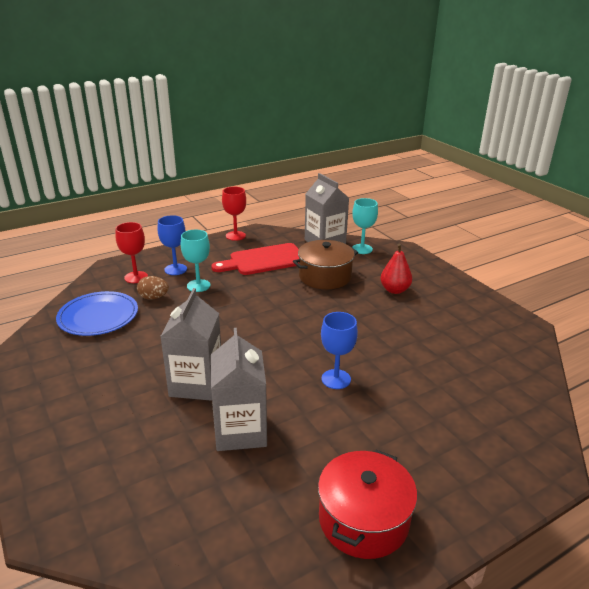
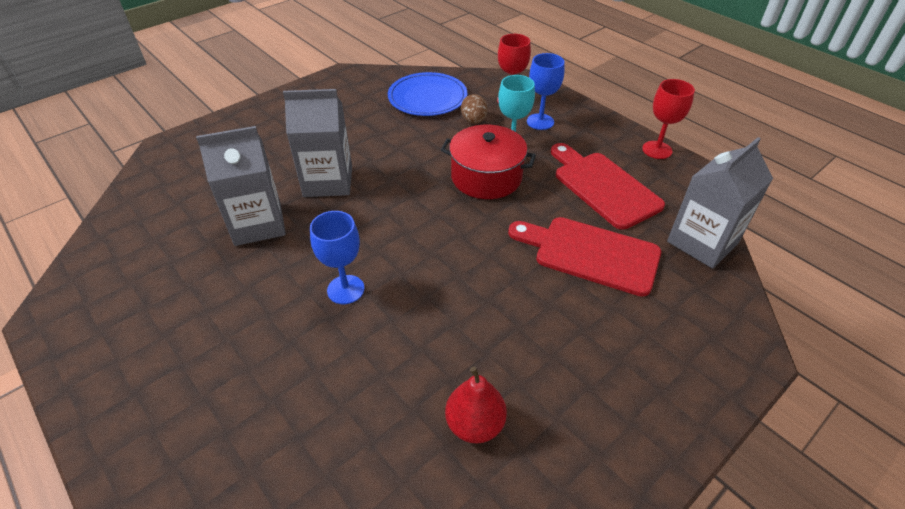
camera: 80 degrees right, 15 degrees up
brown pot [293,240,358,289] -> red cutting board [508,217,661,297]
red pot [318,450,417,559] -> red pot moved to [441,125,536,199]
turquoise goblet [352,198,378,254] -> none
red pear [380,244,412,294] -> red pear moved to [445,366,507,444]

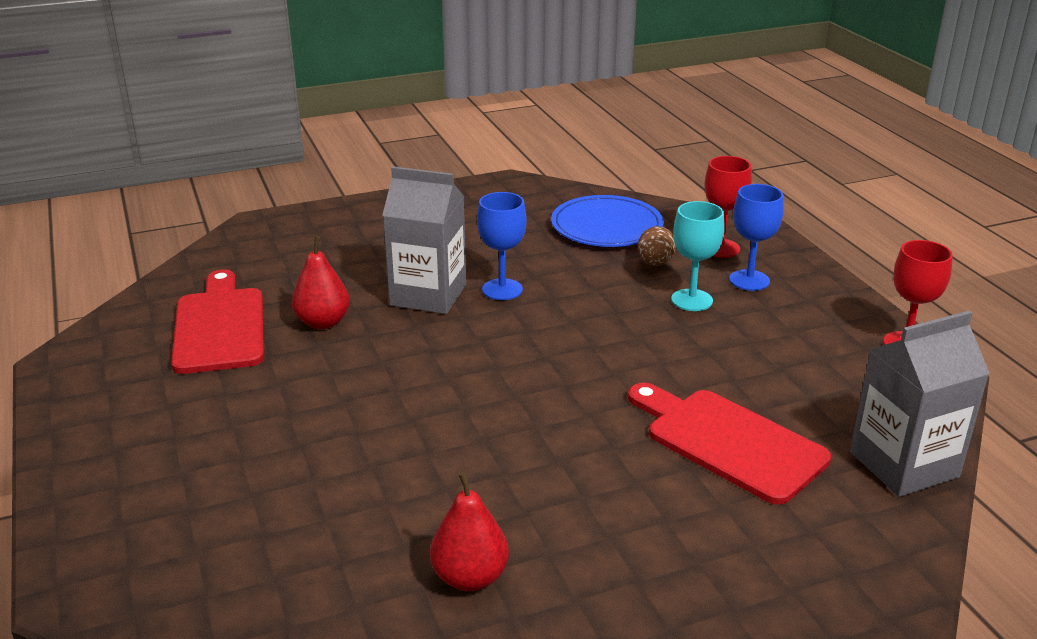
camera: 20 degrees right, 15 degrees down
grey carton [196,126,286,246] -> red pear [292,236,350,329]
blue goblet [310,211,365,304] -> blue goblet moved to [477,192,527,300]
red pot [441,125,536,199] -> none
red cutting board [551,143,665,230] -> red cutting board moved to [171,270,264,374]

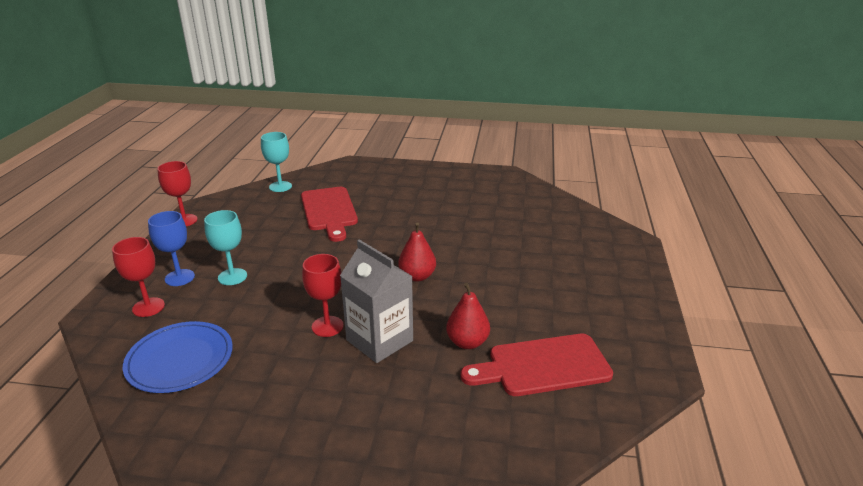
camera: 150 degrees left, 0 degrees up
red cutting board [171,270,264,374] -> red cutting board turned 60 degrees clockwise [460,334,613,396]
red pear [430,472,509,591] -> red pear moved to [398,222,436,282]
blue goblet [477,192,527,300] -> red goblet [302,254,344,337]
brown egg [638,226,676,266] -> none
grey carton [850,311,990,497] -> turquoise goblet [261,132,292,192]

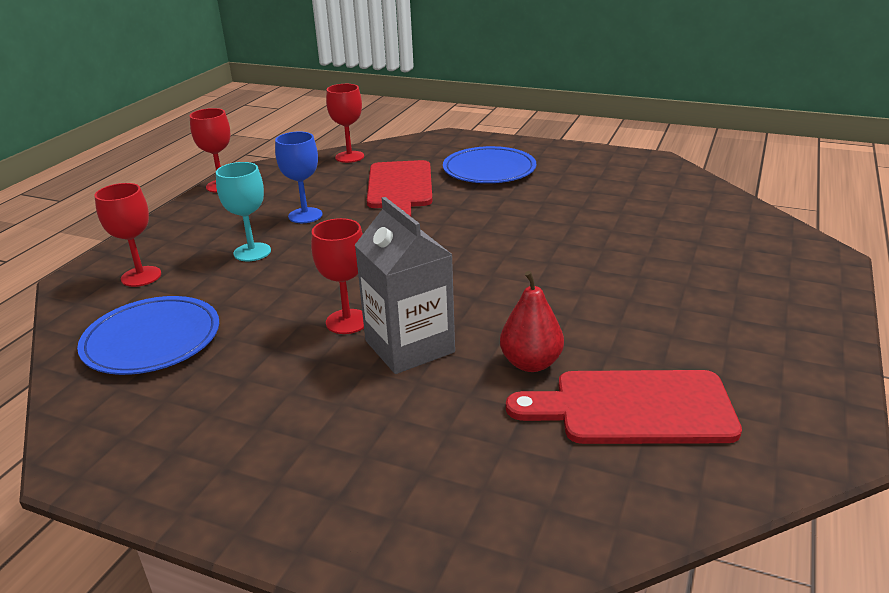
camera: 15 degrees right, 0 degrees up
blue goblet [148,211,195,286] -> blue goblet moved to [275,132,322,223]
turquoise goblet [261,132,292,192] -> red goblet [326,84,364,163]
red pear [398,222,436,282] -> none
none -> blue plate [443,146,536,183]

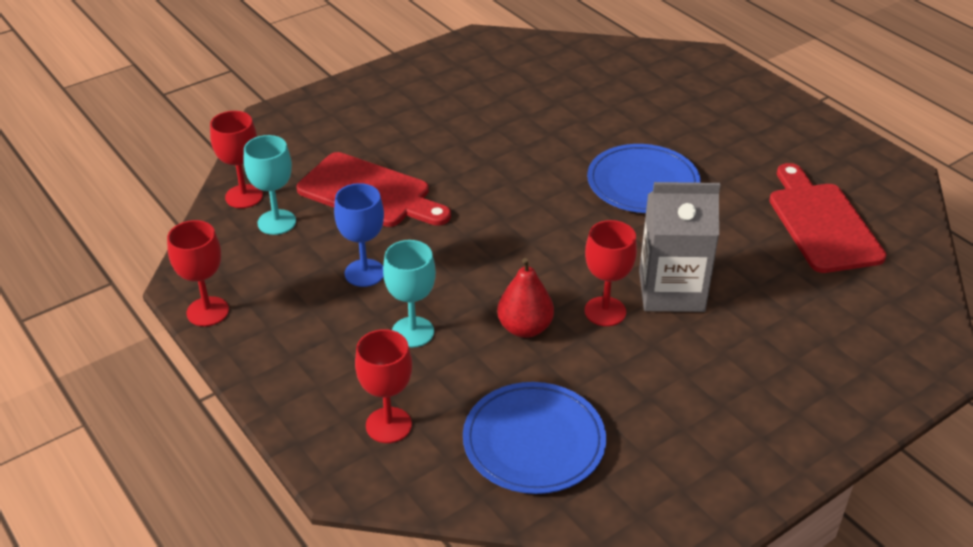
camera: 60 degrees left, 10 degrees up
blue plate [443,146,536,183] -> blue plate moved to [587,144,701,213]
red pear [500,271,564,372] -> red pear moved to [497,258,554,338]
red cutting board [506,370,742,444] -> red cutting board turned 135 degrees clockwise [769,163,887,273]
none -> turquoise goblet [244,135,296,235]

